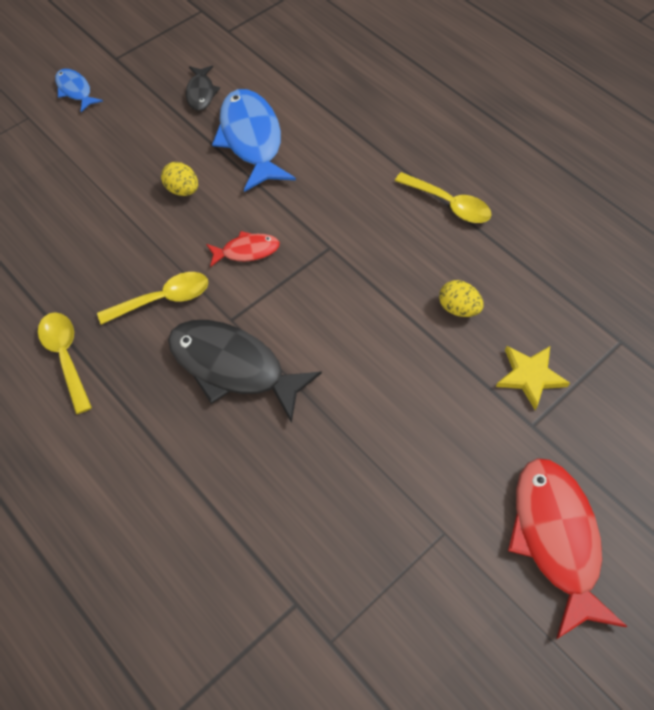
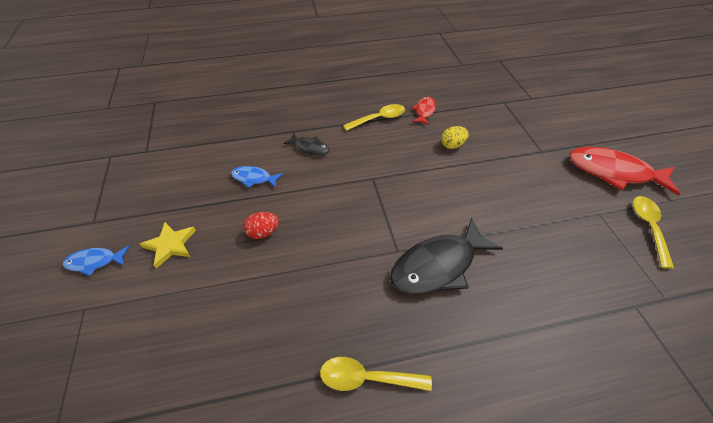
camera: 60 degrees left, 10 degrees down
yellow spoon [97,272,208,325] -> yellow spoon moved to [633,196,674,269]
yellow egg [161,162,198,196] -> red egg [243,212,279,239]
black fish [186,66,220,111] -> black fish moved to [283,133,330,155]
red fish [206,231,280,267] -> red fish moved to [412,97,436,125]
blue fish [212,89,296,192] -> blue fish [231,166,283,188], size x0.51
yellow star [496,346,570,410] -> yellow star moved to [140,222,196,269]

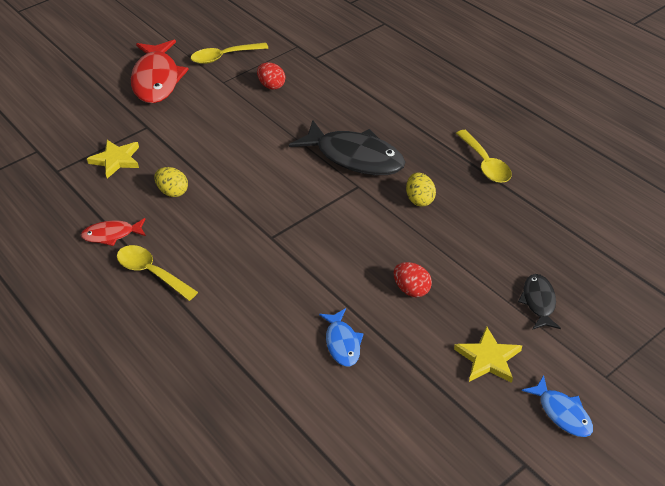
camera: 115 degrees left, 5 degrees down
black fish [283,133,330,155] -> black fish moved to [518,274,561,330]
none -> yellow star [87,140,139,178]
none -> red egg [257,62,285,90]
none -> yellow egg [406,172,436,207]

